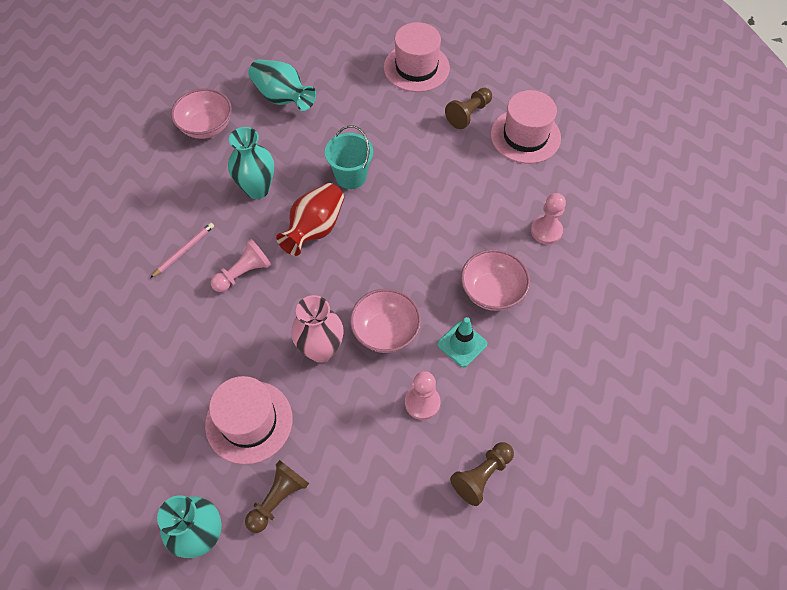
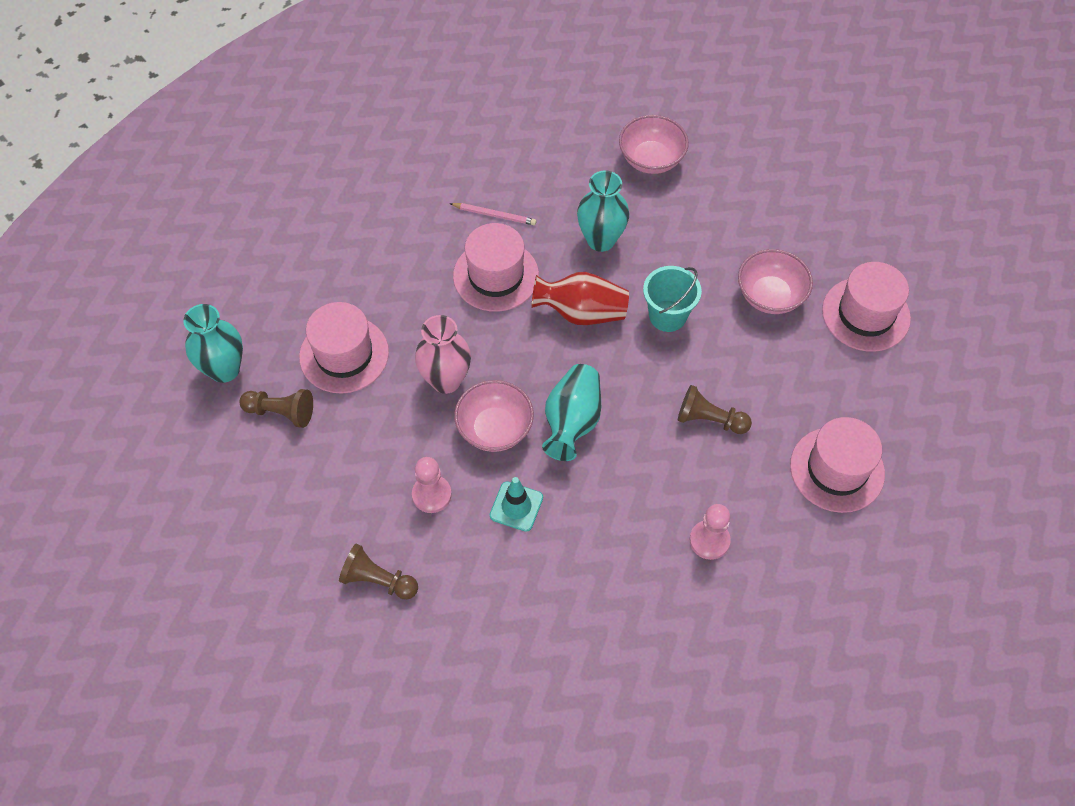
camera: 65 degrees right, 0 degrees up
pink pawn [211,239,271,292] -> pink hat [453,223,539,312]
turquoise vase [248,59,316,111] -> turquoise vase moved to [542,364,601,461]
brown pawn [445,88,492,129] -> brown pawn moved to [678,385,752,434]
pink bowl [461,249,530,311] -> pink bowl moved to [738,249,813,314]

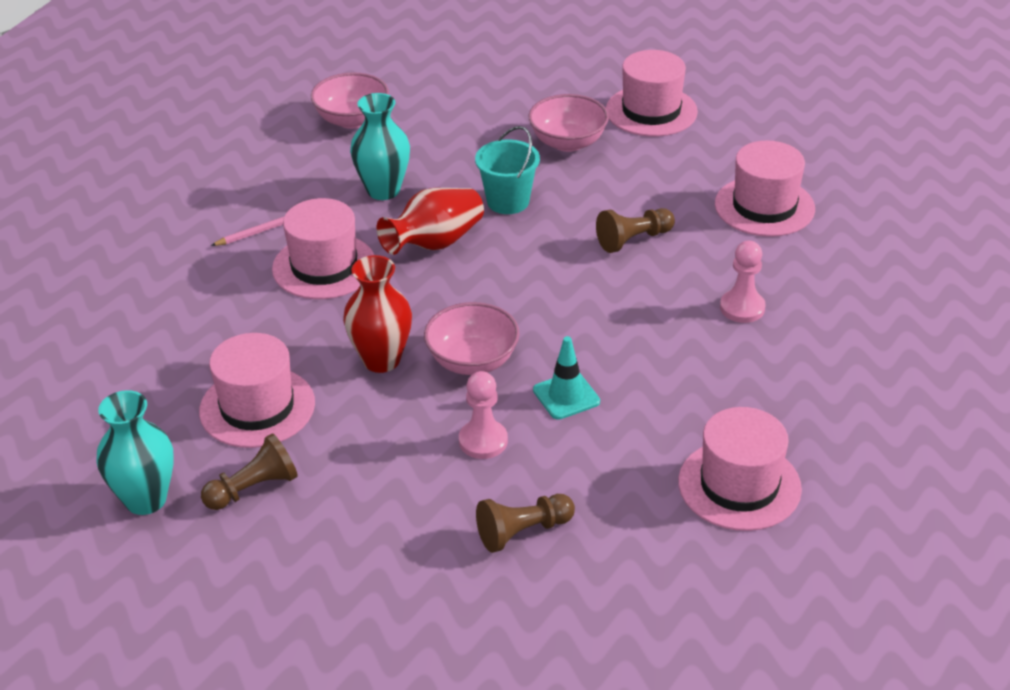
camera: 45 degrees left, 20 degrees down
pink vase [415,315,471,394] -> red vase [343,255,412,373]
turquoise vase [542,364,601,461] -> none
none -> pink hat [678,407,802,531]

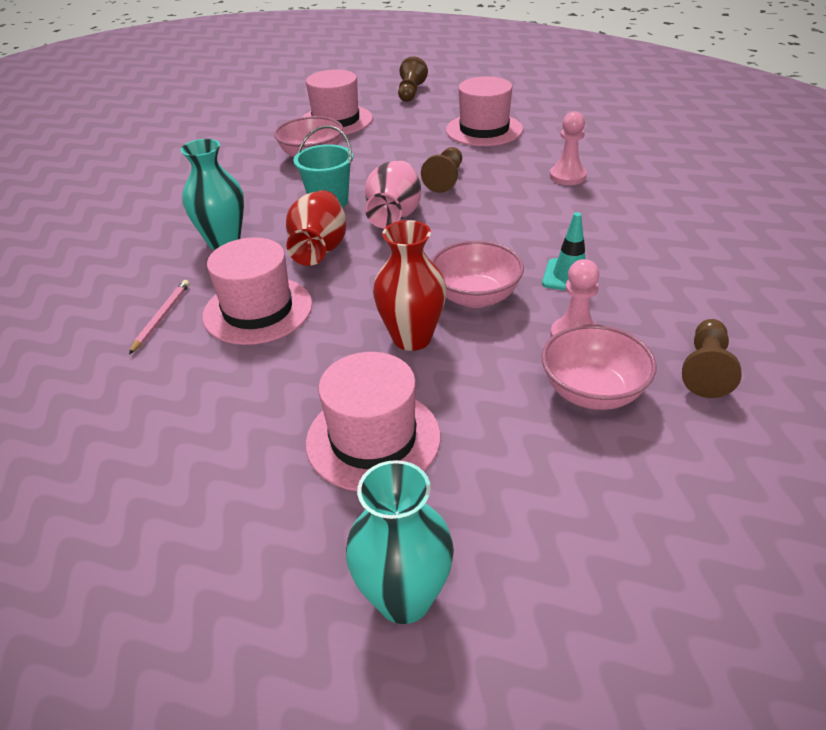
camera: 45 degrees left, 0 degrees up
brown pawn [201,433,298,510] -> brown pawn moved to [398,56,428,102]
pink bowl [311,72,389,129] -> pink bowl moved to [541,325,657,410]
pink hat [678,407,802,531] -> none
none -> pink vase [365,161,421,228]

